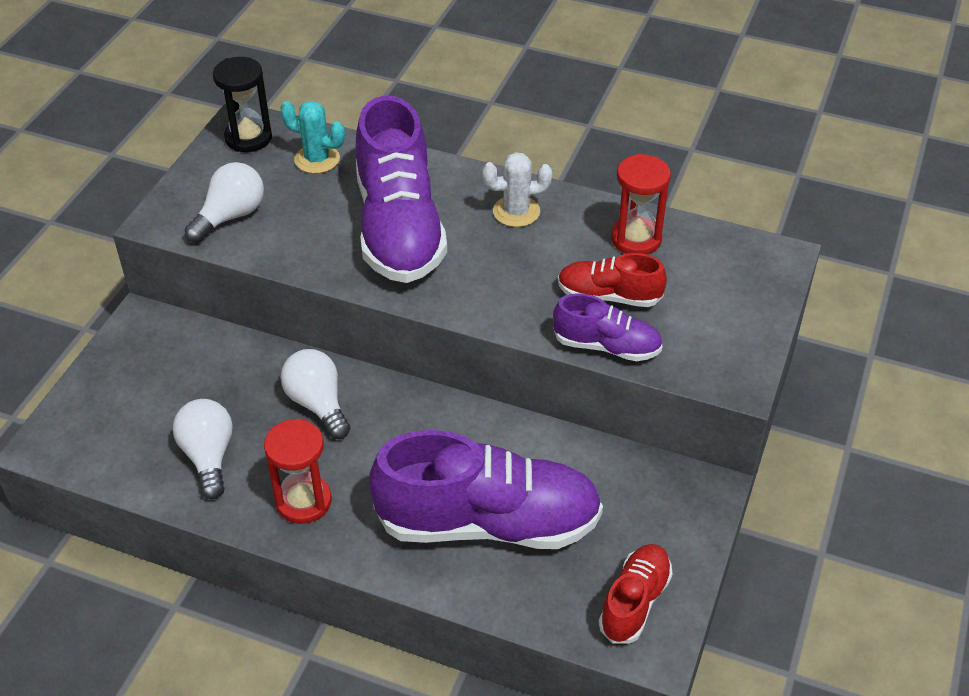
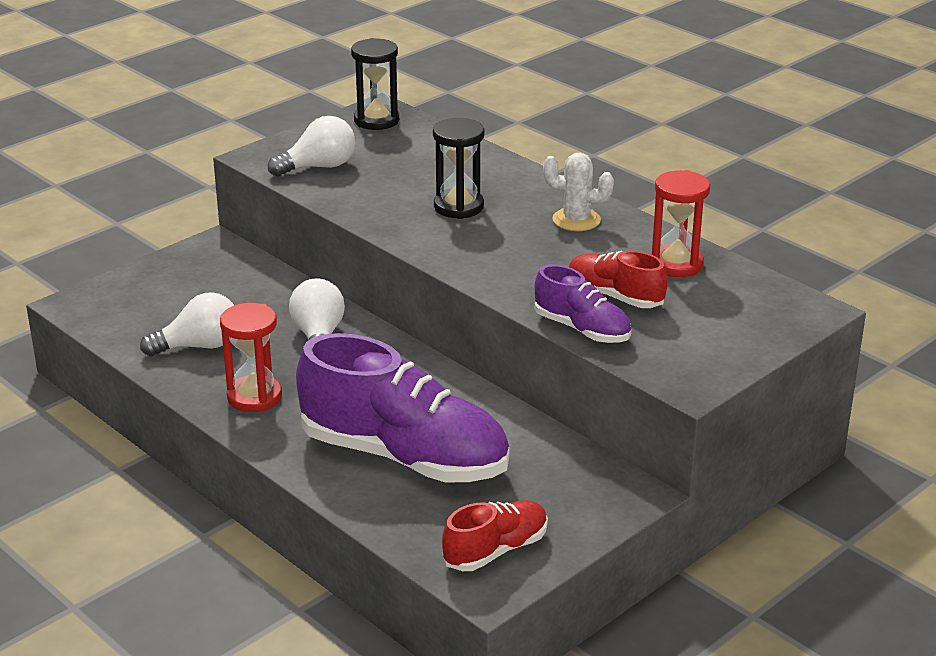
camera: 25 degrees right, 15 degrees down
white light bulb [173,399,233,500] -> white light bulb turned 60 degrees clockwise [140,292,234,356]
turquoise cactus [280,101,345,174] -> none
purple shoe [356,96,447,283] -> black hourglass [433,118,484,219]

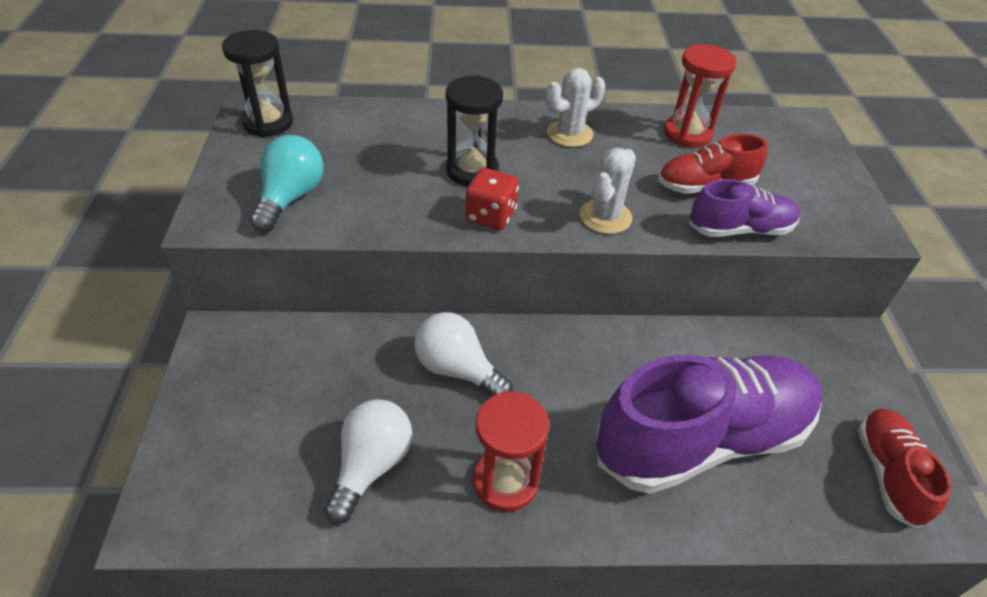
camera: 50 degrees left, 15 degrees up
white light bulb [268,116,355,177] -> turquoise light bulb [250,135,324,232]
none -> red dice [465,168,519,230]
none -> white cactus [580,148,636,234]

